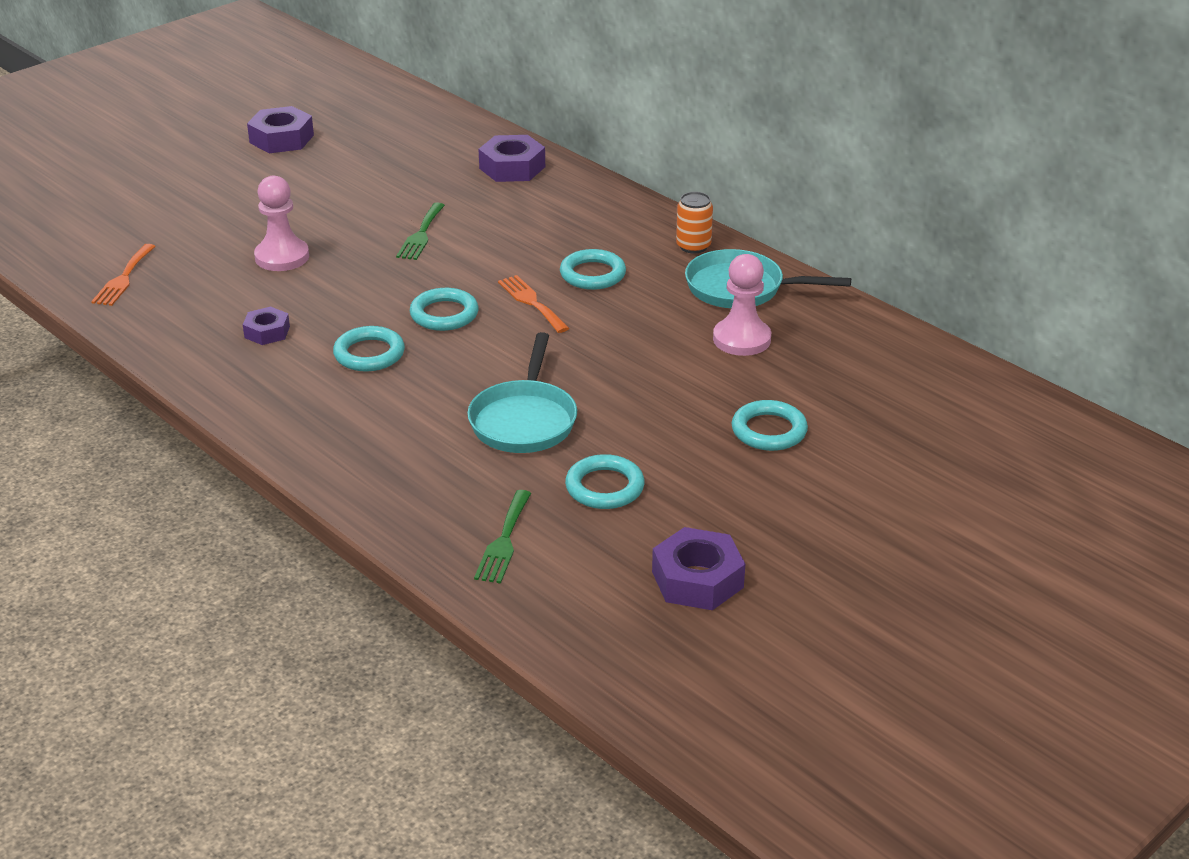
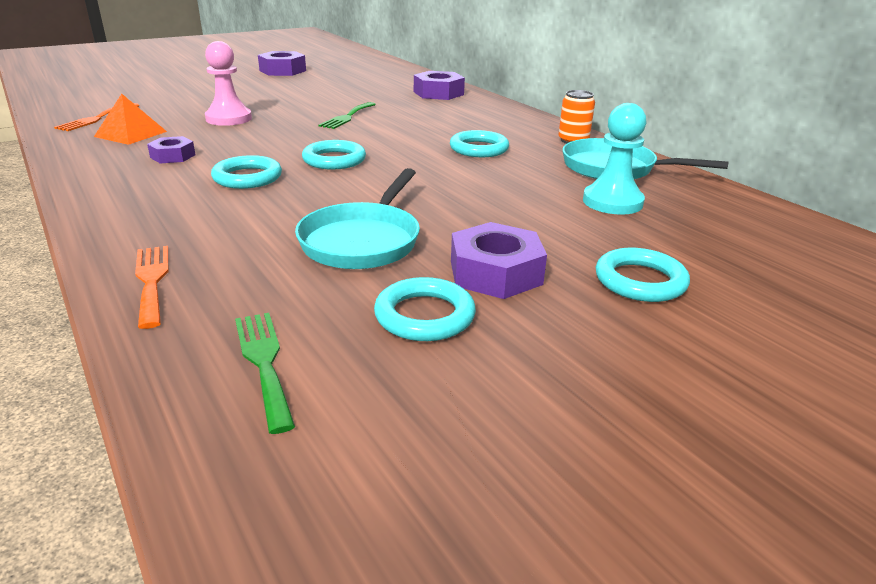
camera: 10 degrees right, 5 degrees down
green fork [474,490,531,583] -> green fork turned 135 degrees clockwise [235,313,295,434]
orange fork [498,275,569,333] -> orange fork moved to [135,246,169,329]
purple nut [652,527,745,610] -> purple nut moved to [451,222,547,299]
pink pawn [713,254,771,356] -> turquoise pawn [583,103,646,215]
none -> orange pyramid [94,94,167,145]

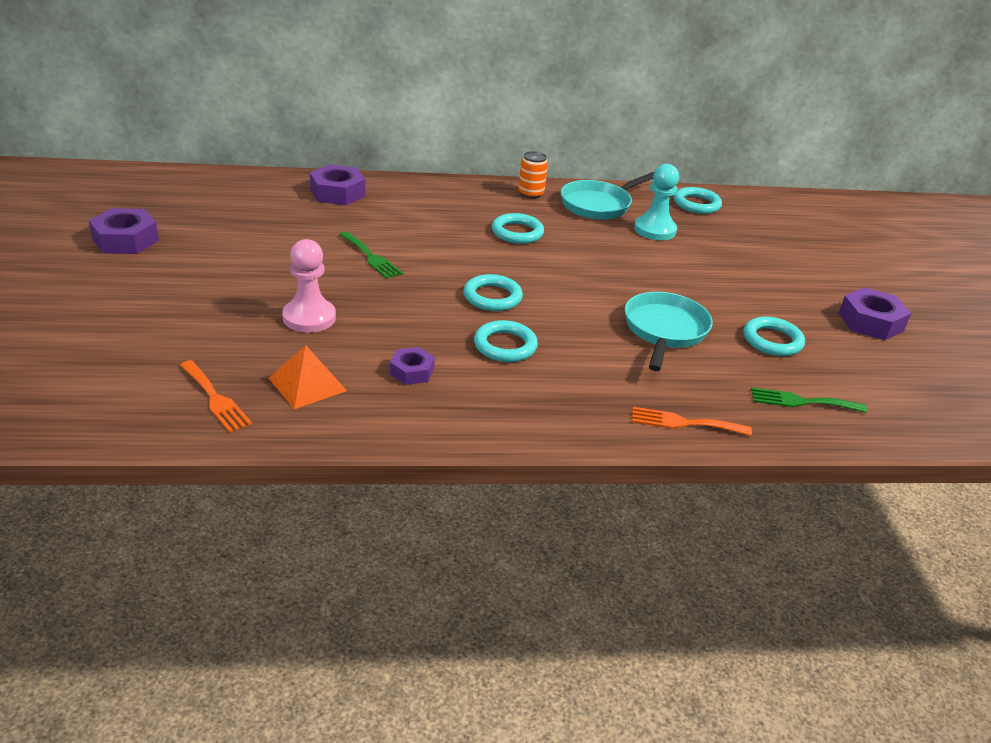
camera: 65 degrees left, 5 degrees up
turquoise pan [295,168,420,269] -> turquoise pan turned 120 degrees counterclockwise [624,292,713,371]
purple nut [451,222,547,299] -> purple nut moved to [839,287,911,340]
turquoise ring [596,248,690,302] -> turquoise ring moved to [674,187,722,214]

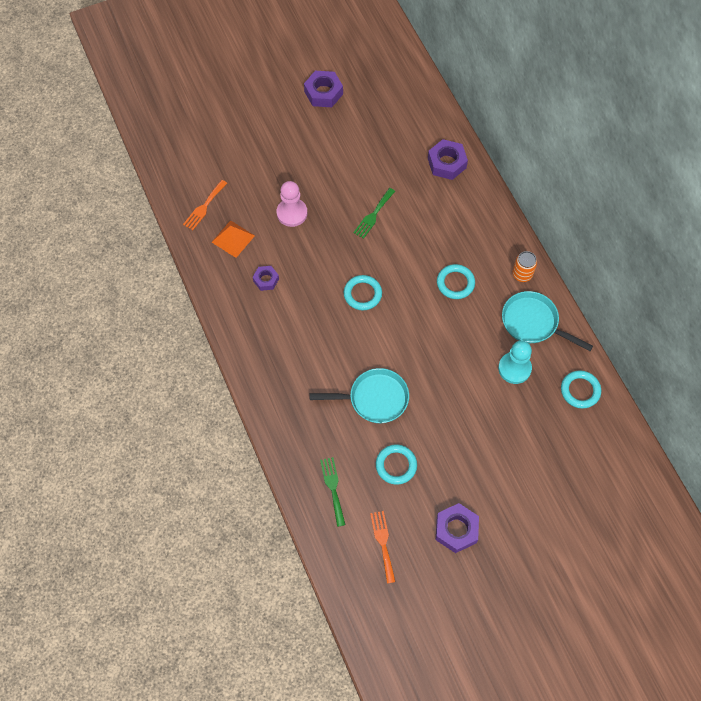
camera: 75 degrees right, 30 degrees up
turquoise ring [474,320,538,362] -> none
orange fork [632,407,752,436] -> orange fork moved to [370,511,396,584]

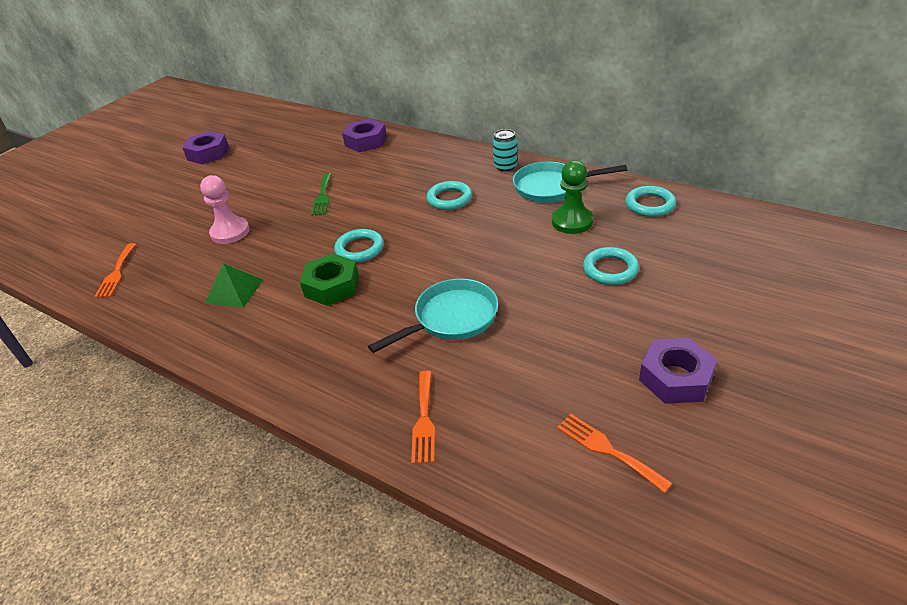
camera: 30 degrees left, 25 degrees down
orange pyramid [212,220,255,258] -> none
purple nut [253,266,279,291] -> green pyramid [205,263,263,308]
green fork [320,457,345,527] -> none
turquoise ring [376,445,417,485] -> turquoise ring moved to [583,247,639,285]
turquoise pawn [498,341,532,384] -> green pawn [552,160,593,234]
orange can [512,251,537,282] -> turquoise can [493,129,517,172]
none -> green nut [300,253,359,306]
none -> orange fork [411,371,435,464]

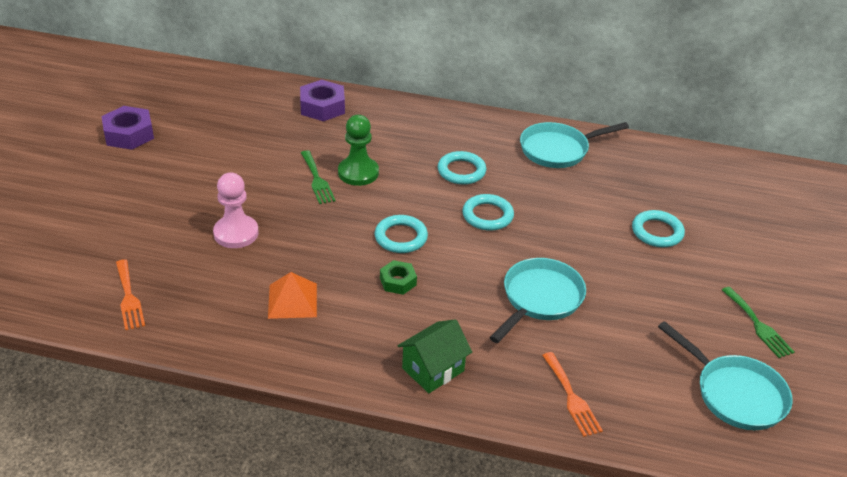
camera: 25 degrees left, 0 degrees up
green pyramid [205,263,263,308] -> orange pyramid [268,272,317,319]
green nut [300,253,359,306] -> green nut [380,260,417,295], size x0.61
turquoise can [493,129,517,172] -> none
green pawn [552,160,593,234] -> green pawn moved to [338,115,379,186]
orange fork [557,414,672,493] -> turquoise pan [658,321,793,430]
turquoise ring [626,186,676,217] -> turquoise ring moved to [462,194,514,231]
purple nut [639,338,717,404] -> green fork [722,287,794,358]
none -> green house [397,319,472,393]

